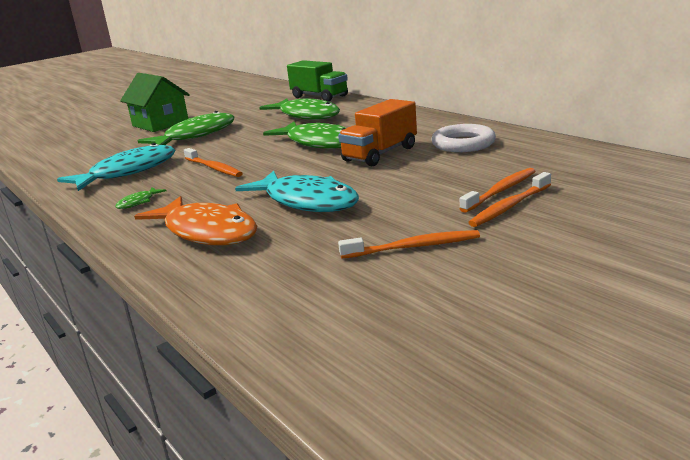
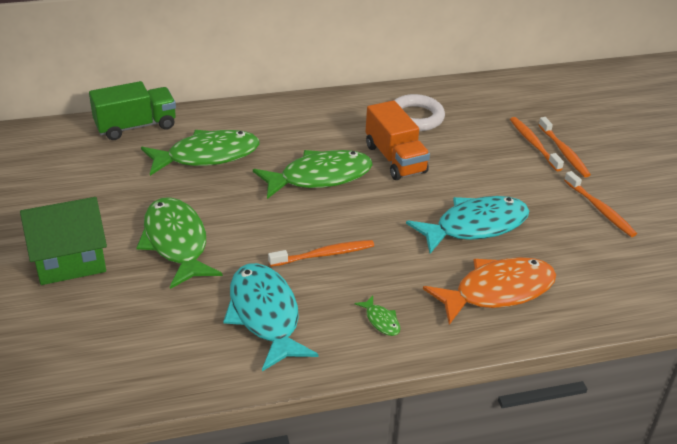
camera: 70 degrees left, 15 degrees up
orange toothbrush [338,230,480,259] -> orange toothbrush turned 135 degrees clockwise [564,171,637,237]

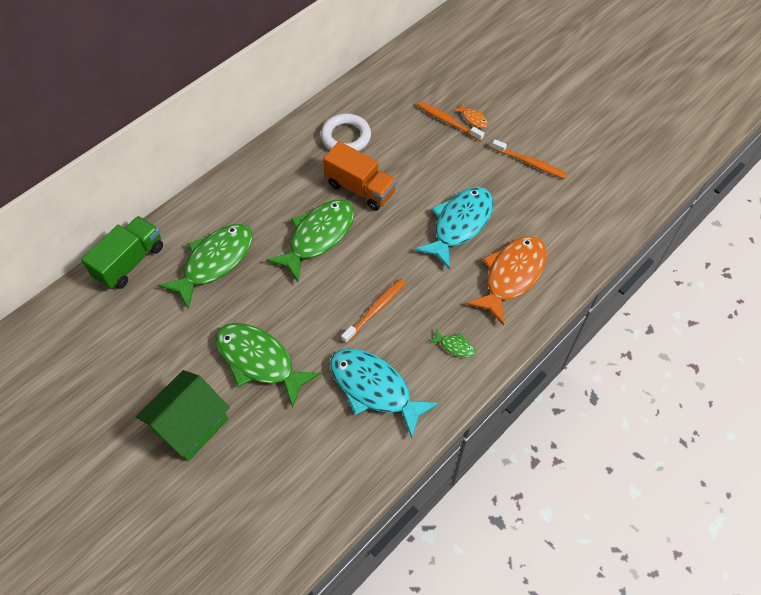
camera: 30 degrees left, 20 degrees up
orange toothbrush [539,117,591,177] -> orange fish [453,103,488,128]

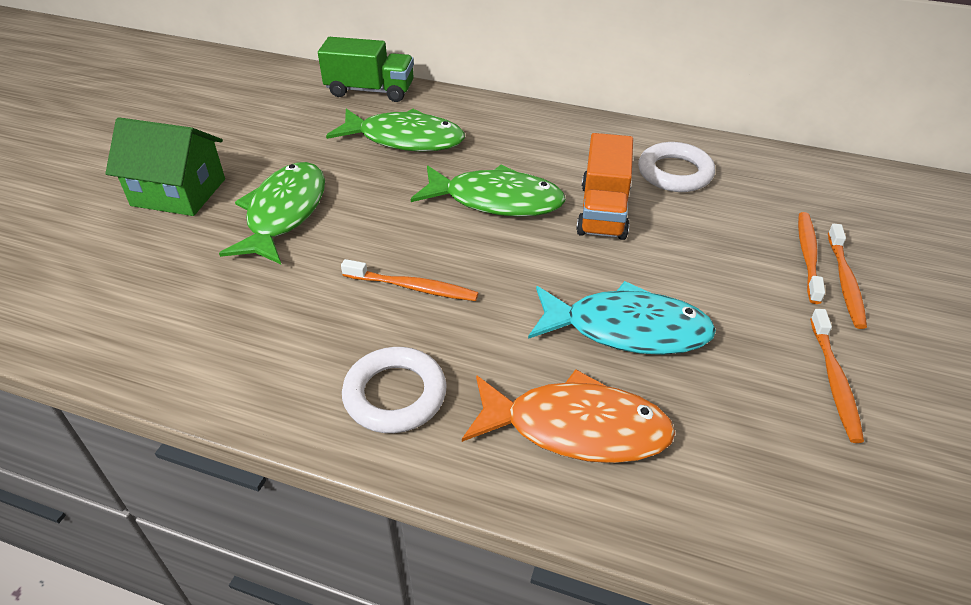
camera: 65 degrees right, 15 degrees down
turquoise fish [330,348,439,439] -> none
green fish [429,329,476,357] -> white ring [342,347,446,433]
orange fish [453,103,488,128] -> orange toothbrush [828,224,867,329]

